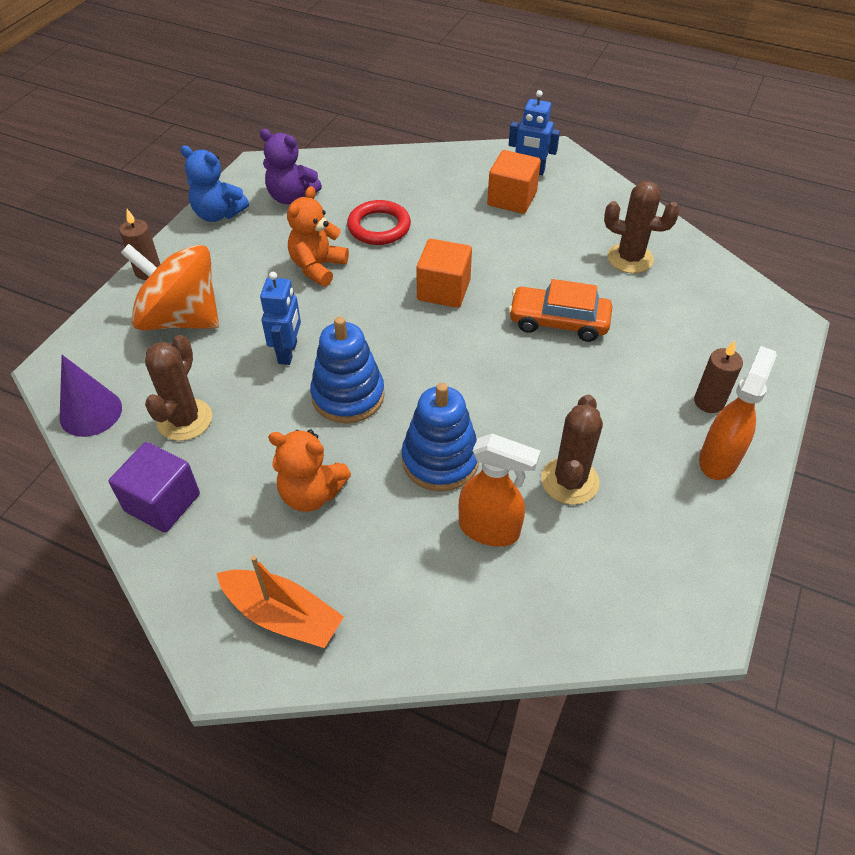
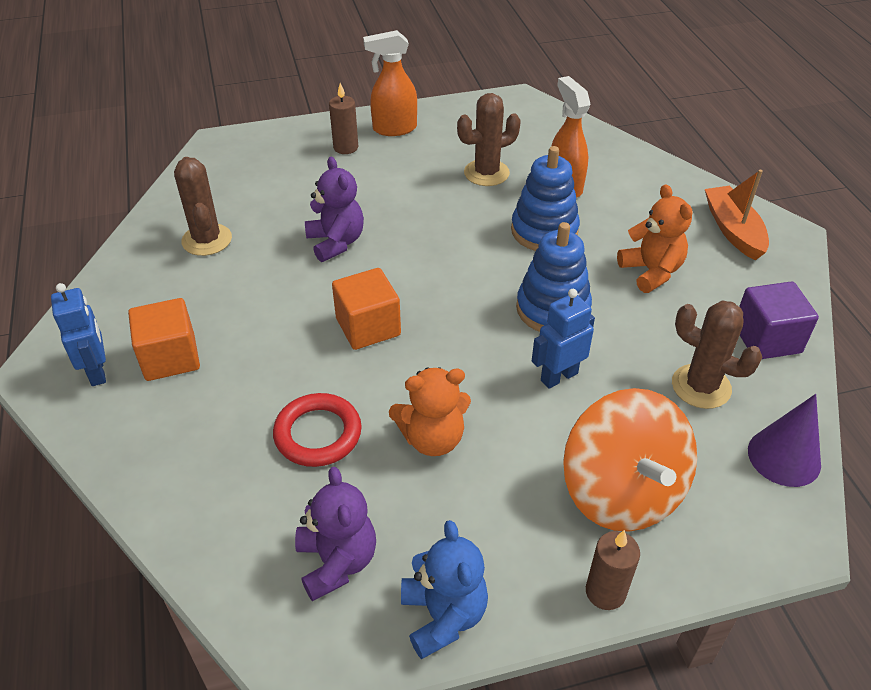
camera: 130 degrees left, 5 degrees down
brown cactus [145,335,212,441] -> brown cactus turned 60 degrees clockwise [672,300,762,409]
orange car [508,279,612,342] -> purple teddy bear [305,157,364,262]

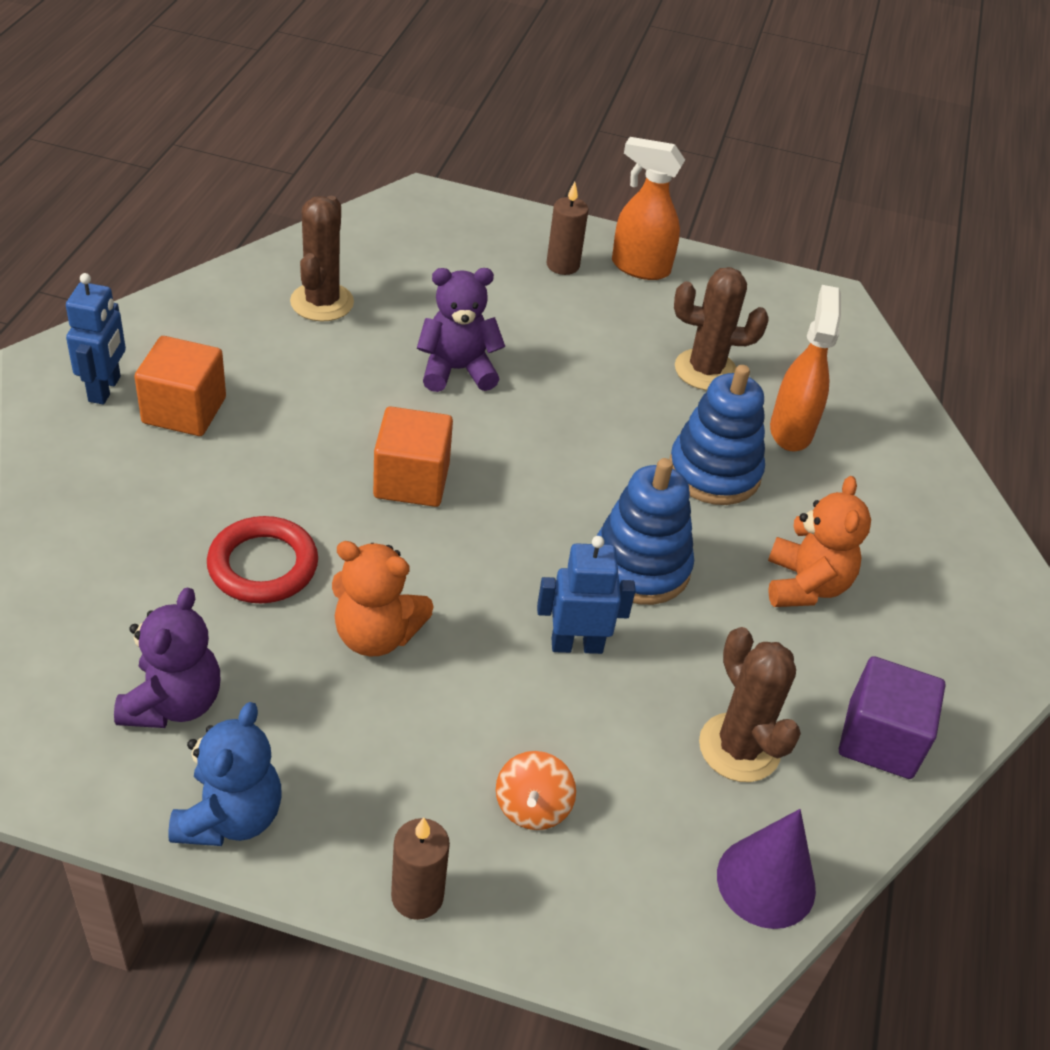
camera: 25 degrees right, 0 degrees up
purple teddy bear [305,157,364,262] -> purple teddy bear turned 105 degrees counterclockwise [417,268,505,392]
orange spinning top [563,388,697,532] -> orange spinning top [496,751,576,830], size x0.43
orange boat [705,170,769,260] -> none

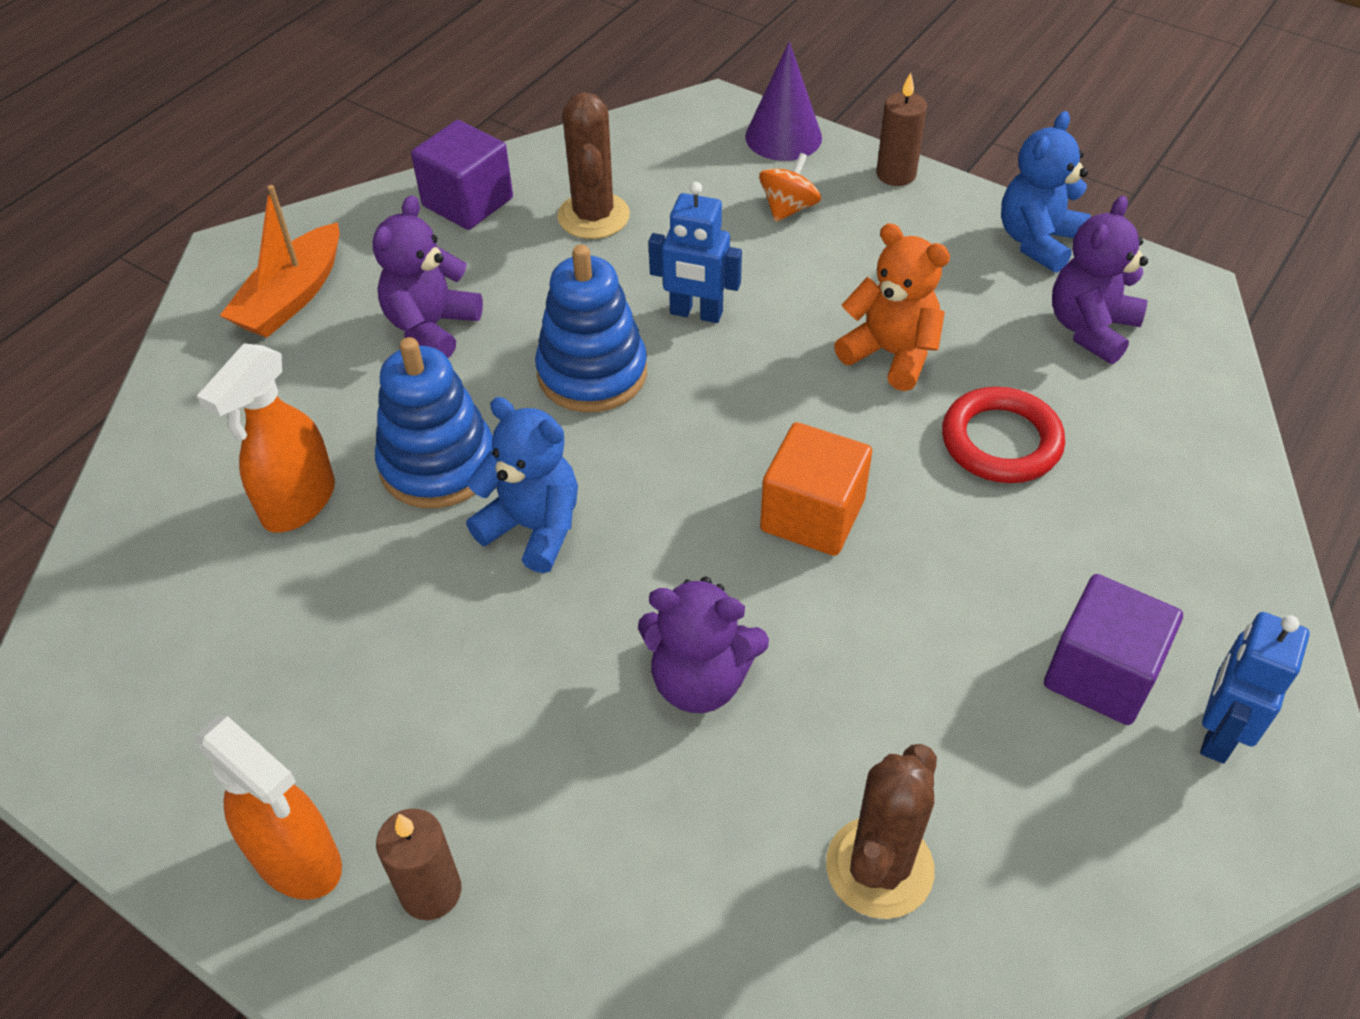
camera: 155 degrees left, 5 degrees up
orange cube [134,336,226,436] -> purple cube [1044,574,1183,725]
brown cactus [674,267,769,390] -> none
purple cone [717,809,816,929] -> purple cone moved to [745,41,822,161]
orange teddy bear [768,476,871,607] -> purple teddy bear [373,195,483,358]
none -> orange boat [220,185,339,338]
none -> blue teddy bear [466,397,578,573]

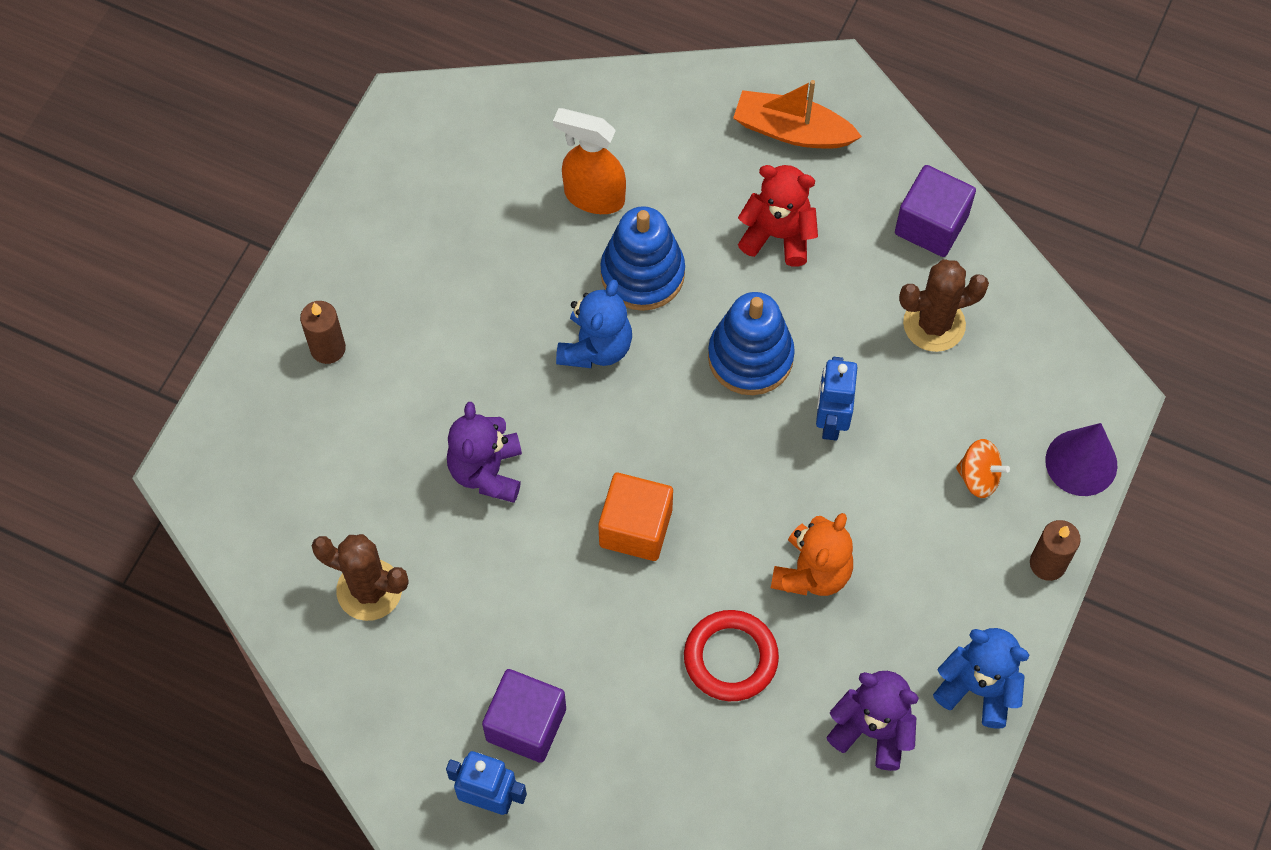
camera: 80 degrees right, 15 degrees up
orange spray bottle [195,715,342,900] -> none
purple teddy bear [373,195,483,358] -> red teddy bear [738,165,818,266]

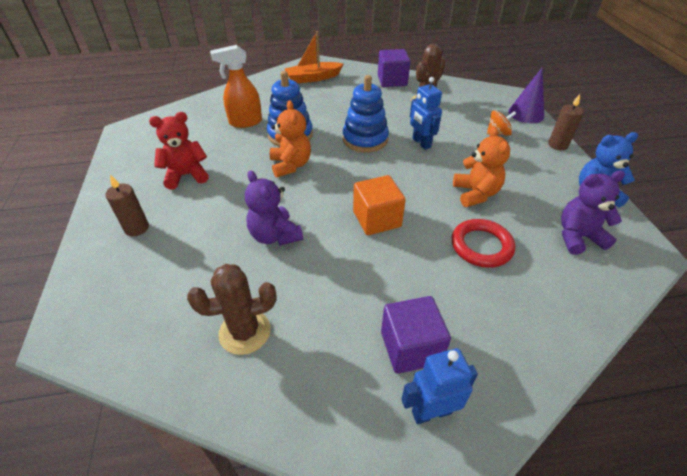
camera: 35 degrees left, 20 degrees down
blue teddy bear [556,279,632,368] -> orange teddy bear [270,100,311,178]
red teddy bear [738,165,818,266] -> red teddy bear moved to [149,112,209,190]

